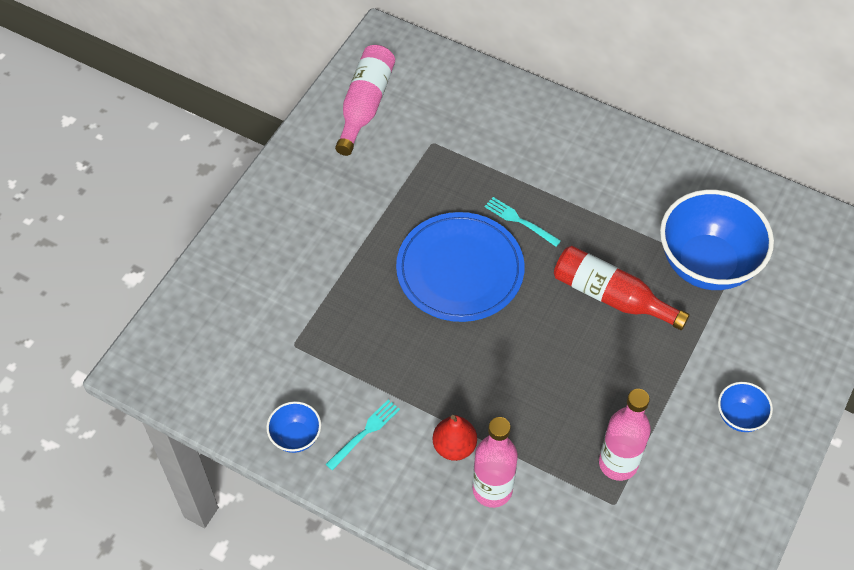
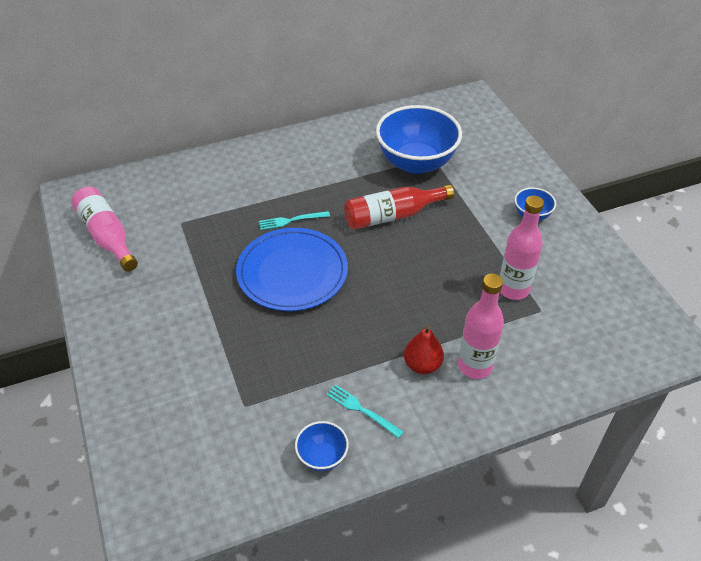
camera: 50 degrees left, 10 degrees down
turquoise fork [326,399,400,471] -> turquoise fork turned 45 degrees counterclockwise [326,384,404,439]

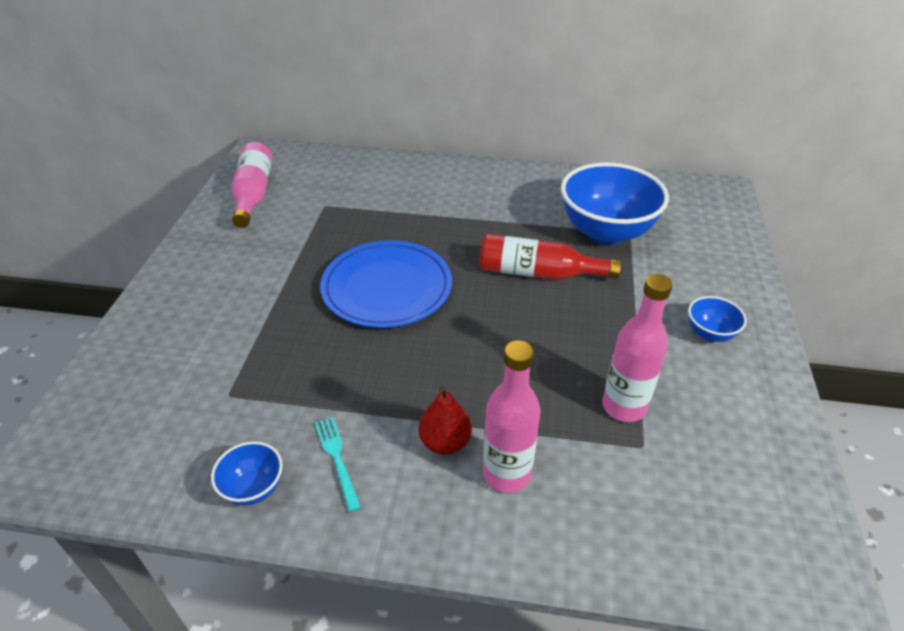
camera: 30 degrees right, 5 degrees down
turquoise fork [259,211,330,230] -> none

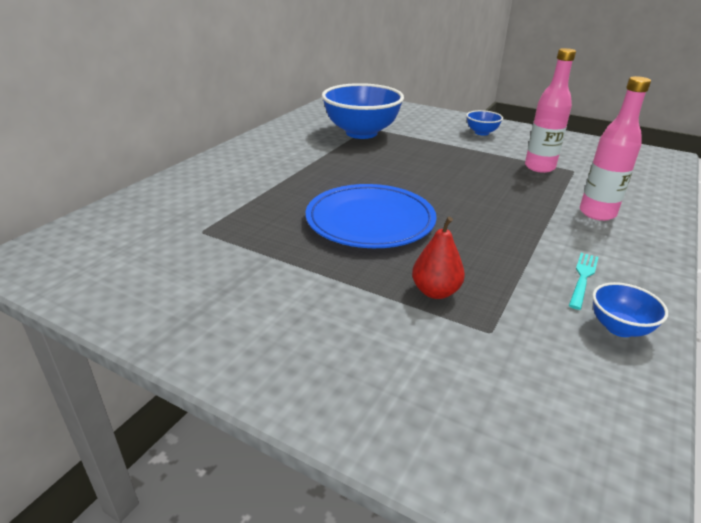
camera: 70 degrees left, 10 degrees down
pink bottle [231,142,272,228] -> none
turquoise fork [315,417,361,512] -> turquoise fork turned 120 degrees clockwise [569,253,598,310]
red pear [419,386,472,455] -> red pear moved to [412,217,465,299]
red bottle [479,234,621,280] -> none

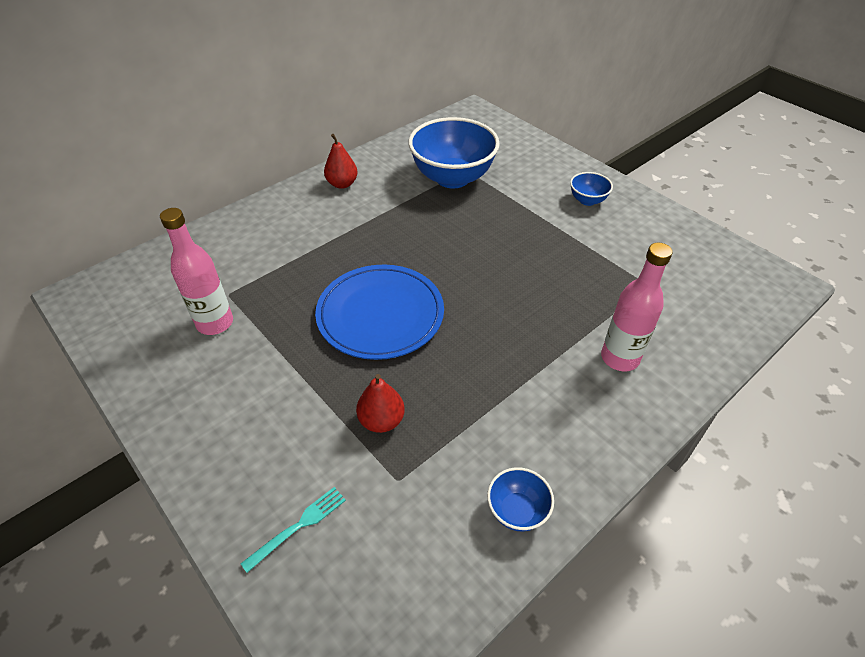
camera: 20 degrees right, 15 degrees up
pink bottle [525,48,576,173] -> pink bottle moved to [160,208,233,335]
turquoise fork [569,253,598,310] -> turquoise fork moved to [240,487,346,573]
none -> red pear [324,134,358,189]

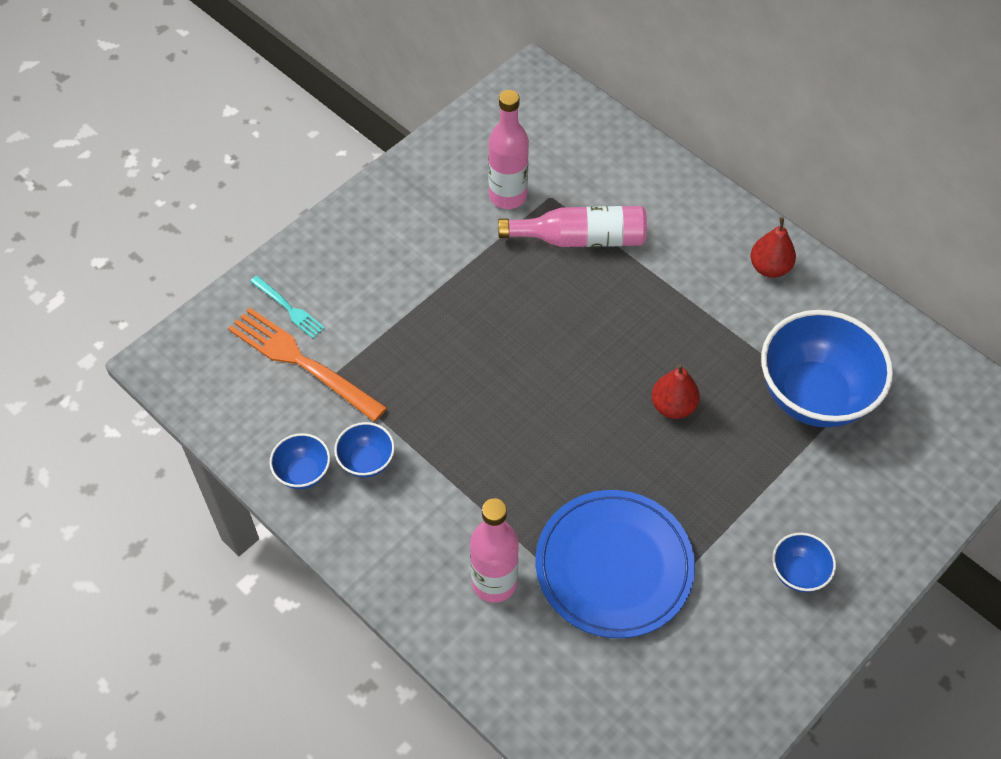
camera: 85 degrees right, 10 degrees up
blue plate [315,265,444,360] -> blue plate moved to [536,490,695,638]
red pear [356,374,405,433] -> red pear moved to [651,364,700,419]
none -> orange fork [228,308,387,422]
none -> blue bowl [334,422,395,478]
none -> pink bottle [498,206,647,247]

